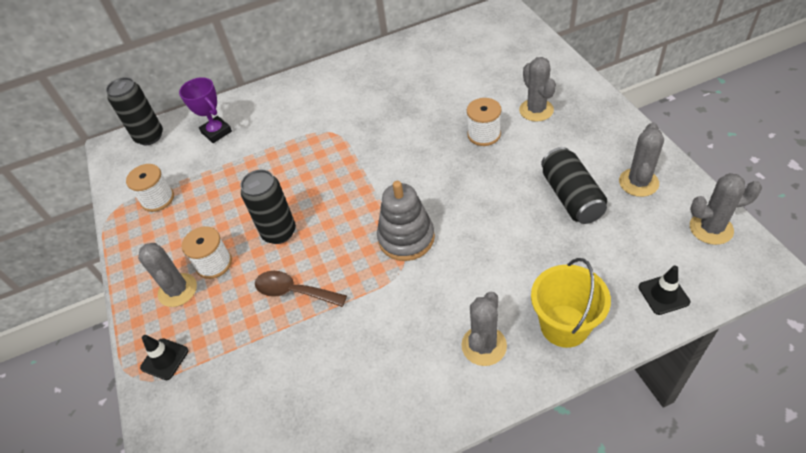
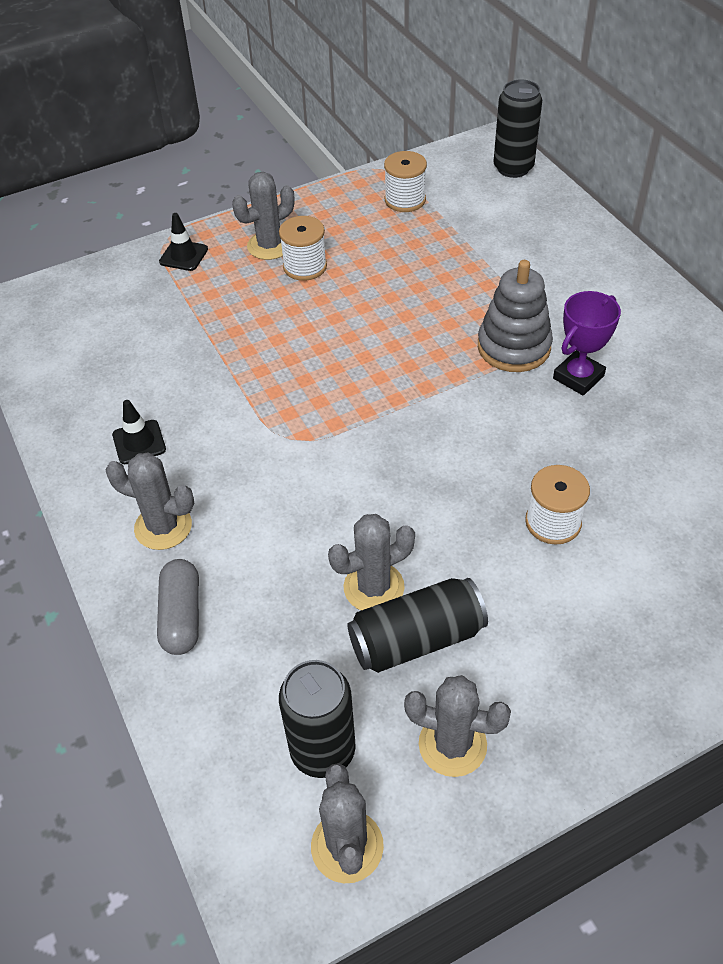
camera: 80 degrees right, 0 degrees up
purple trophy [179,77,232,143] -> purple trophy moved to [553,291,621,396]
black can [241,170,296,244] -> black can moved to [279,660,356,778]
brown spoon [255,271,347,307] -> none
grey stacking toy [377,181,435,261] -> grey stacking toy moved to [478,260,553,372]
grey cactus [519,57,556,122] -> grey cactus moved to [328,514,415,610]
yellow bucket [531,258,611,348] -> grey capsule [157,559,199,655]
black traffic cone [638,265,690,315] -> black traffic cone moved to [112,400,166,464]

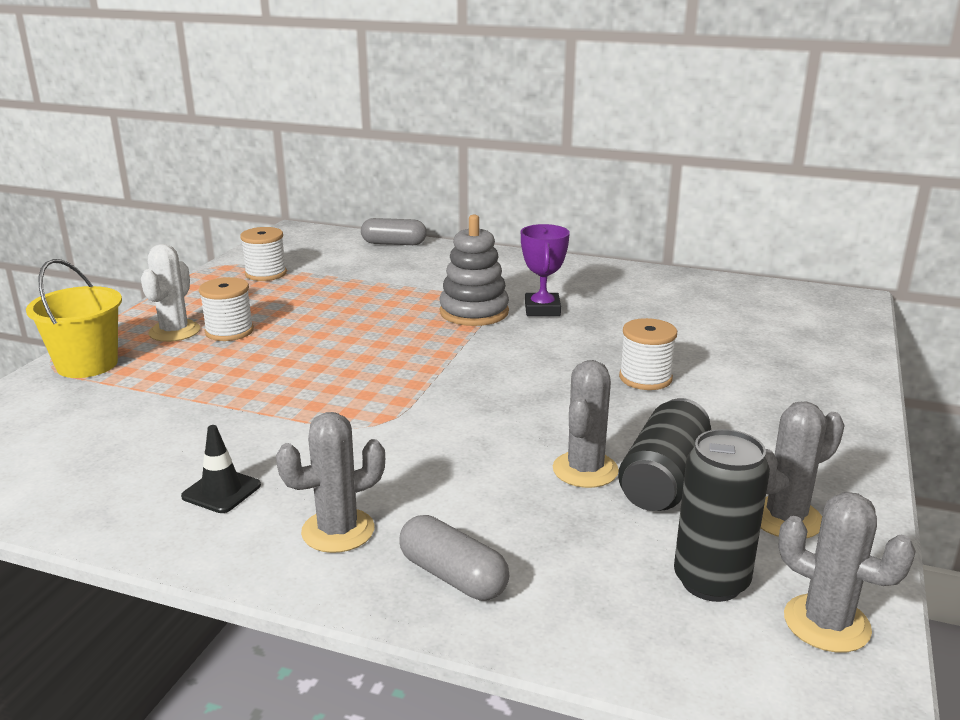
camera: 45 degrees left, 25 degrees down
black traffic cone [159,213,208,271] -> yellow bucket [26,259,122,378]
grey cactus [232,172,294,260] -> white cactus [141,244,200,342]
black can [494,79,542,178] -> none
none -> grey capsule [361,218,427,245]

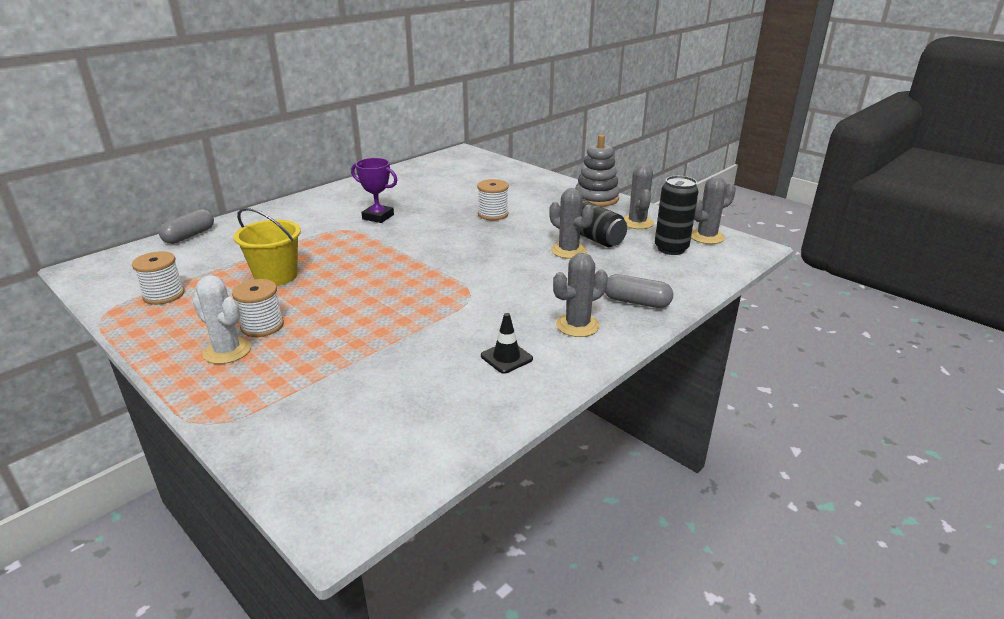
camera: 65 degrees left, 5 degrees up
yellow bucket [26,259,122,378] -> yellow bucket moved to [234,207,301,286]
grey cactus [276,412,385,553] -> grey cactus turned 60 degrees clockwise [553,253,608,337]
grey capsule [399,515,509,601] -> grey capsule turned 45 degrees clockwise [605,274,673,308]
grey stacking toy [440,215,509,326] -> grey stacking toy moved to [575,134,620,207]

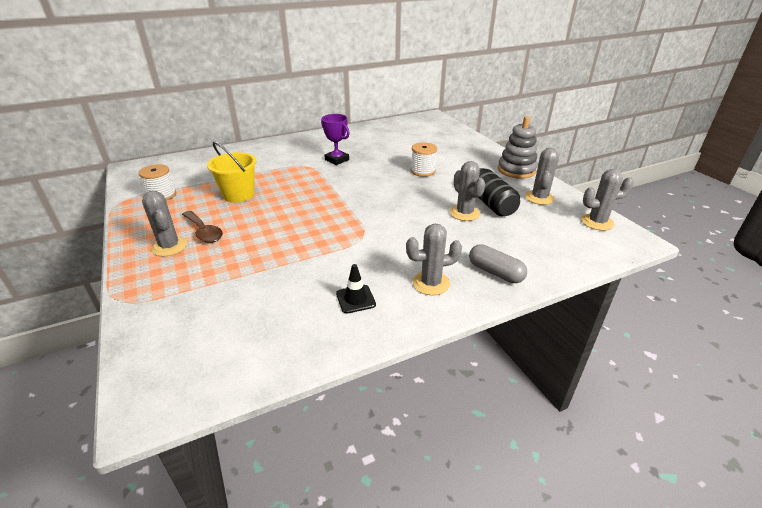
camera: 20 degrees right, 5 degrees up
grey capsule [159,209,214,244] -> none
white cactus [192,275,251,364] -> grey cactus [142,191,187,256]
white spool [232,279,284,337] -> brown spoon [182,211,223,243]
black can [655,176,698,255] -> none

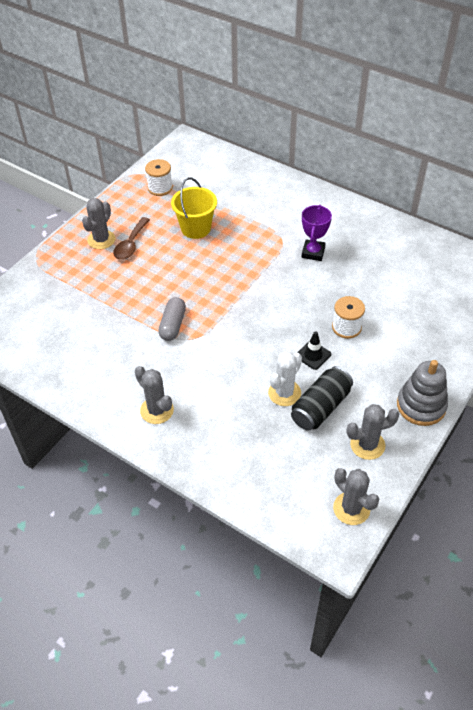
camera: 60 degrees right, 15 degrees up
black traffic cone [336,264,376,314] -> black traffic cone moved to [297,331,331,370]
grey cactus [450,161,485,221] -> white cactus [268,351,302,406]
grey capsule [469,244,527,283] -> grey capsule moved to [158,297,186,341]

